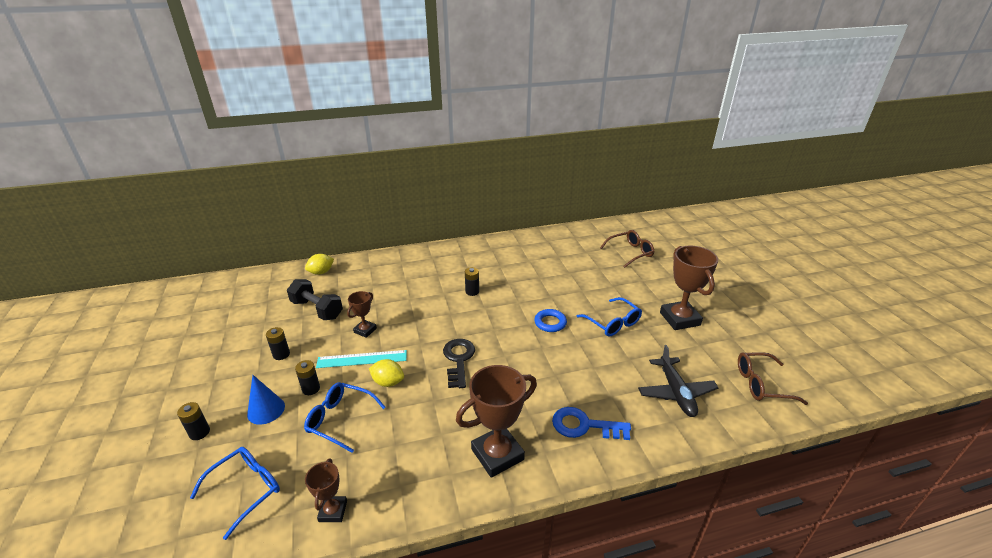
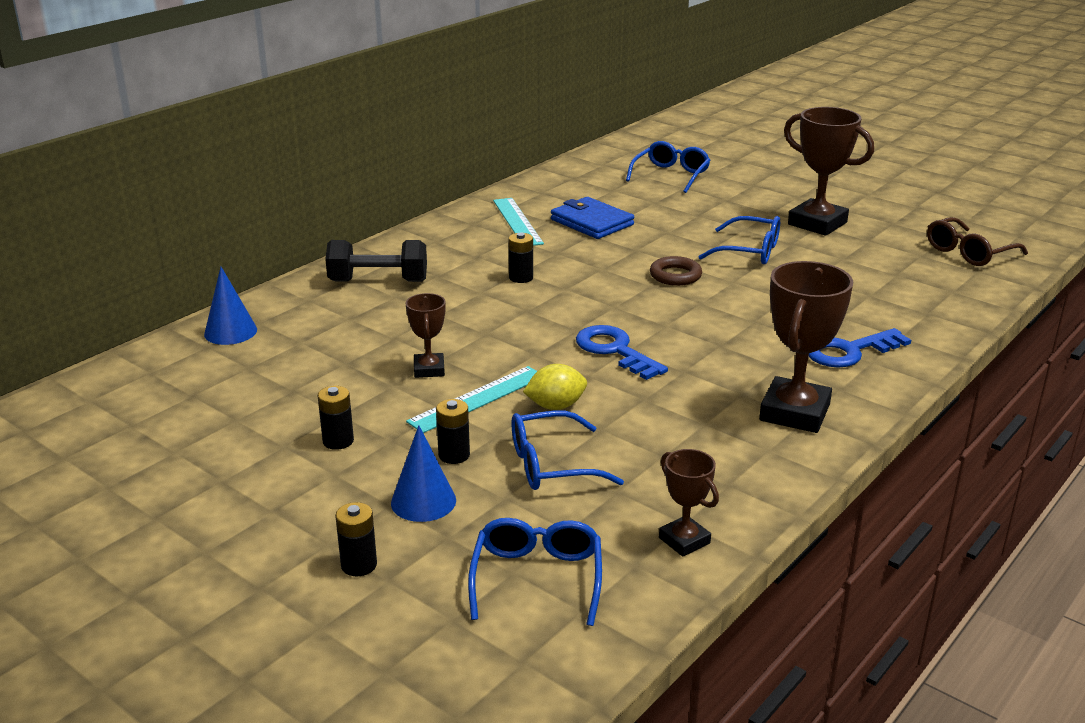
camera: 35 degrees left, 5 degrees down
black dumbbell [287,279,343,320] -> black dumbbell moved to [325,240,427,282]
yellow lemon [305,254,334,275] -> blue cone [204,267,257,345]
black key [443,339,475,388] -> blue key [576,325,668,380]
blue ring [534,309,567,332] -> brown ring [650,256,702,286]
brown glasses [600,230,654,268] -> blue glasses [626,141,710,193]
black plane [638,345,719,417] -> none
none -> turquoise ruler [493,198,544,246]
none -> blue wallet [551,197,634,239]

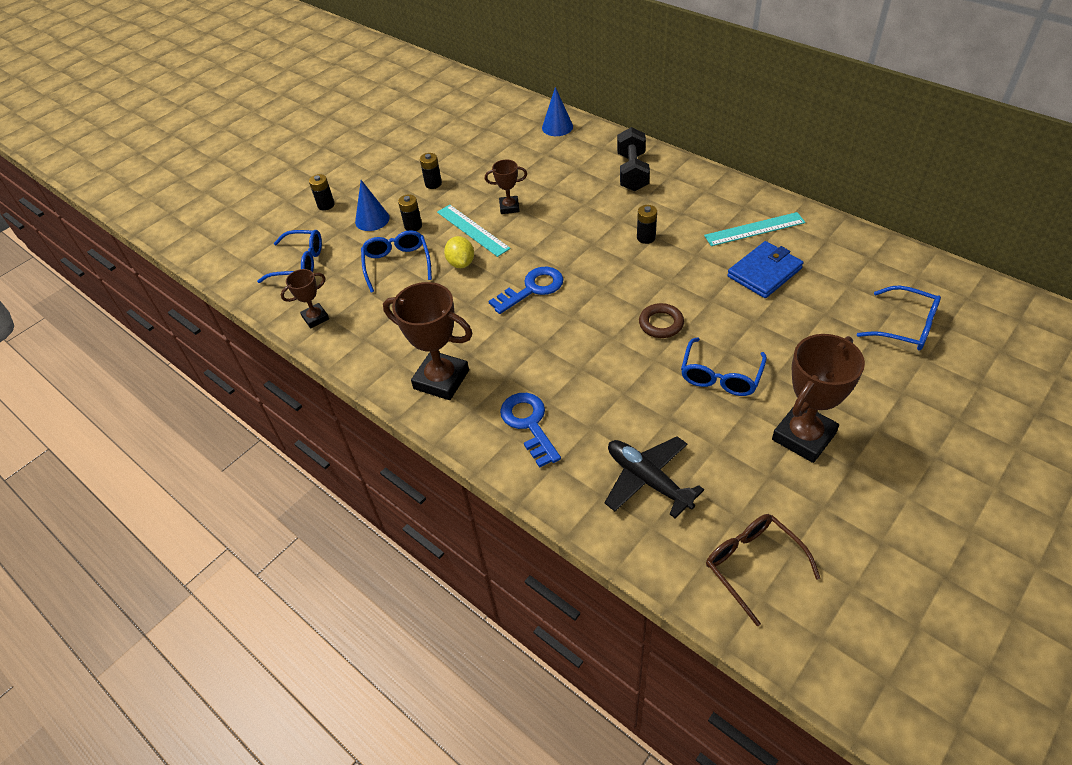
camera: 95 degrees right, 20 degrees up
none -> black plane [605,436,704,518]

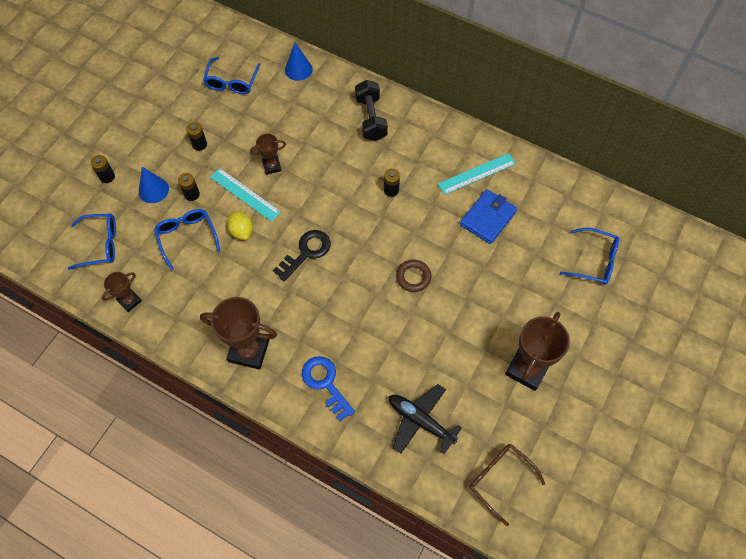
camera: 15 degrees left, 15 degrees up
blue key [489,266,563,314] -> black key [273,230,331,282]
blue glasses [681,337,767,396] -> blue glasses moved to [203,57,261,94]

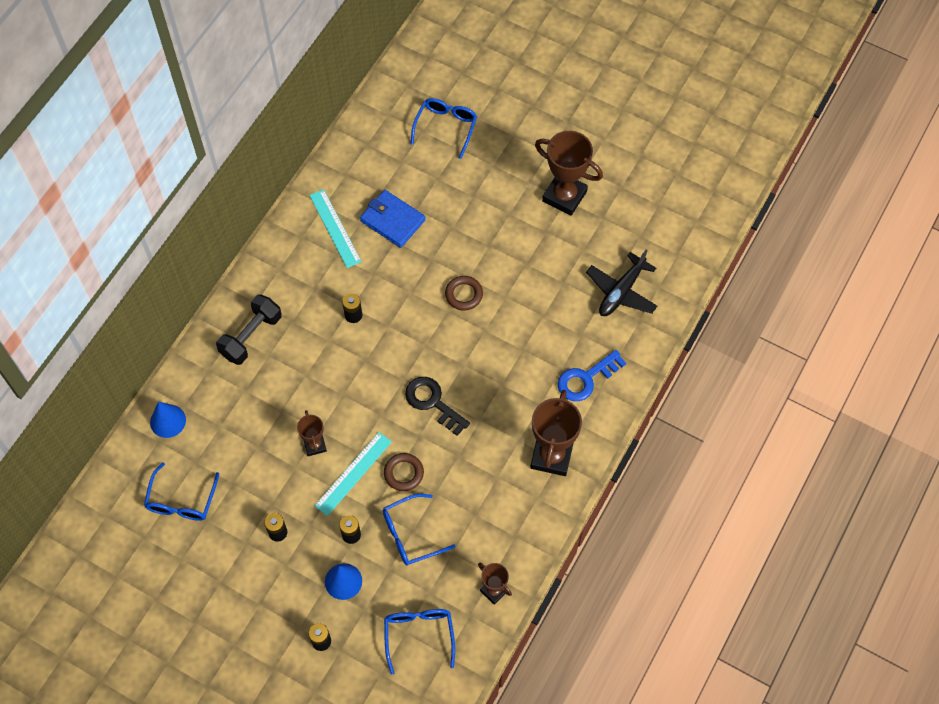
camera: 90 degrees left, 0 degrees up
blue glasses [203,57,261,94] -> blue glasses turned 90 degrees clockwise [144,463,219,521]
yellow lemon [227,211,253,240] -> brown ring [384,453,424,491]
black dumbbell [355,80,388,141] -> black dumbbell turned 45 degrees counterclockwise [216,295,282,365]
brown glasses [469,444,545,526] -> none

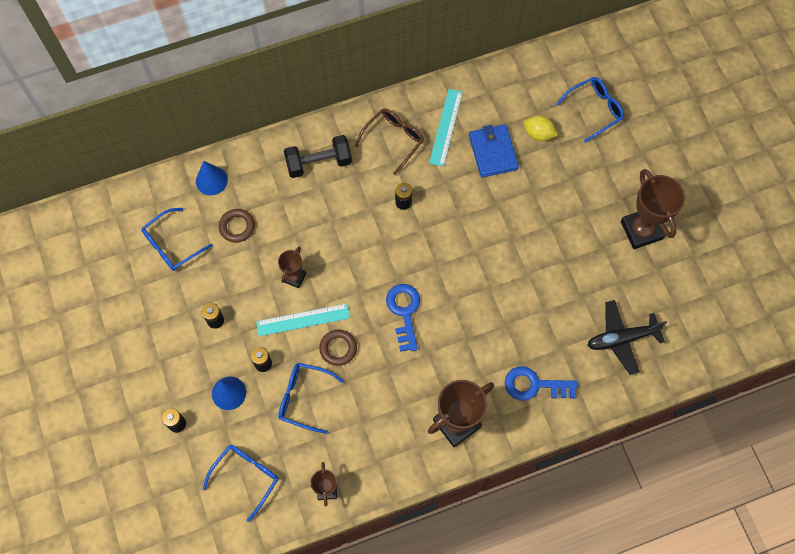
camera: 40 degrees right, 5 degrees up
black key [405,377,470,436] -> blue key [386,284,420,352]
brown ring [445,276,483,310] -> brown ring moved to [219,209,255,243]
none -> brown glasses [355,108,424,175]
none -> yellow lemon [524,115,558,141]

